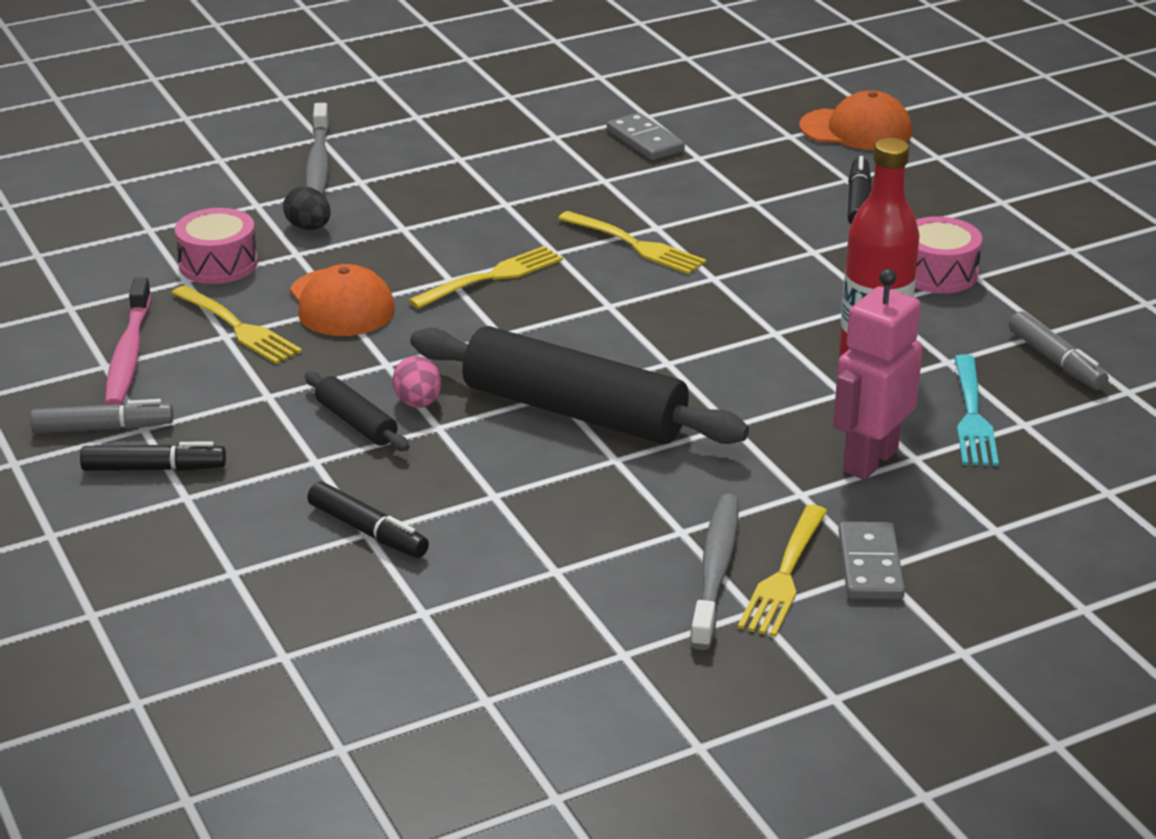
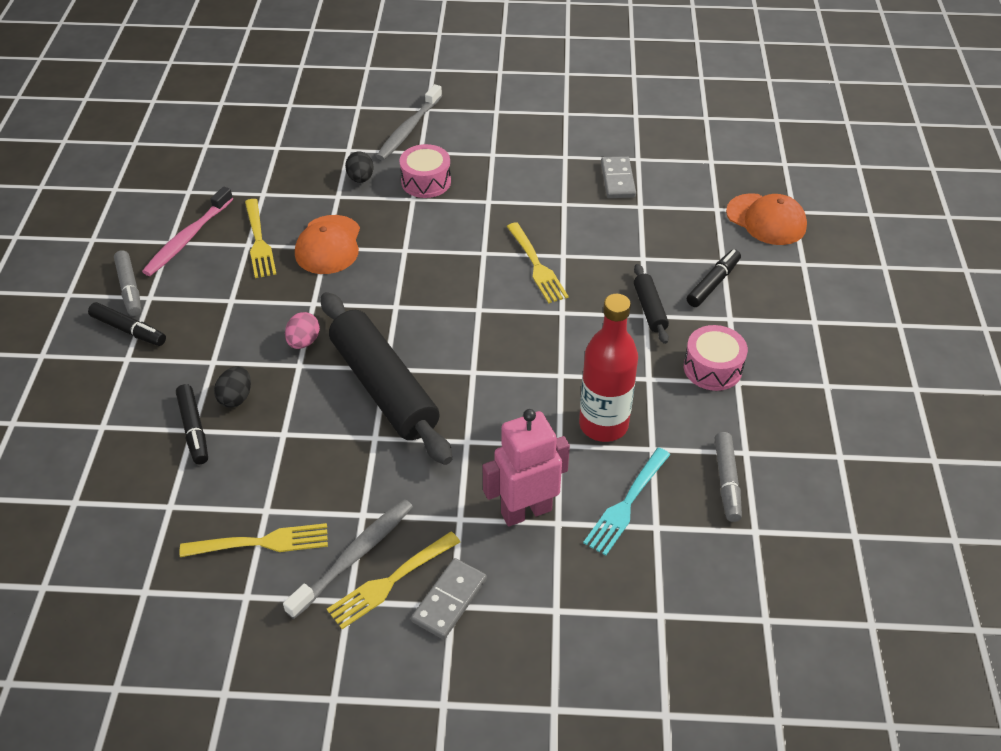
camera: 30 degrees right, 15 degrees up
grey marker [30,399,173,433] -> grey marker turned 45 degrees clockwise [114,250,141,316]
pink drum [175,208,258,284] -> pink drum moved to [399,144,451,198]
black rolling pin [305,371,409,451] -> black rolling pin moved to [634,264,669,344]
yellow fork [408,246,563,309] -> yellow fork moved to [180,523,328,557]
none -> black egg [214,366,251,408]

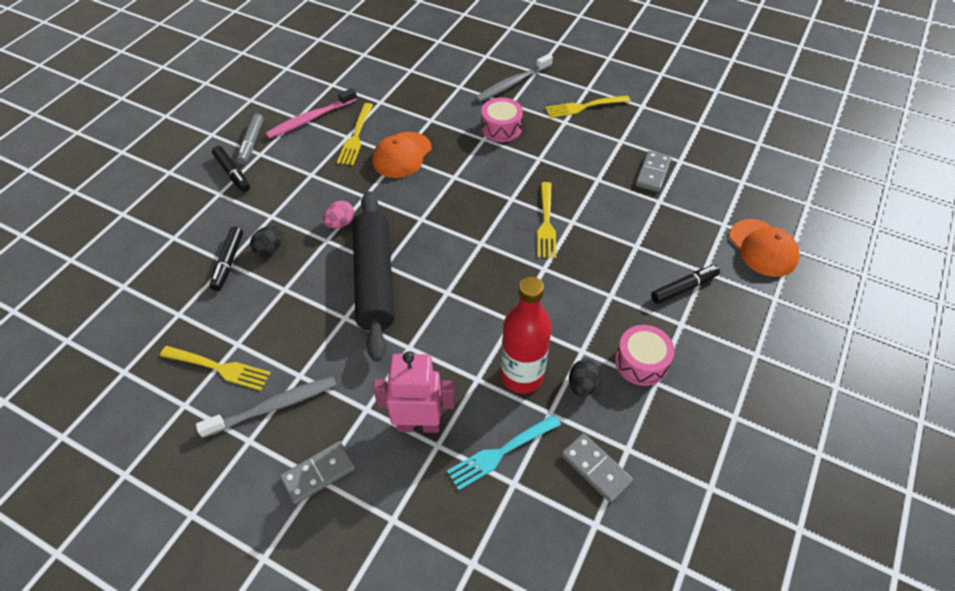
camera: 25 degrees right, 5 degrees up
yellow fork [327,532,460,629] -> yellow fork moved to [545,95,631,118]
black egg [345,152,374,183] -> black egg moved to [569,360,600,397]
black rolling pin [634,264,669,344] -> none
grey marker [715,432,742,522] -> grey domino [561,433,633,503]

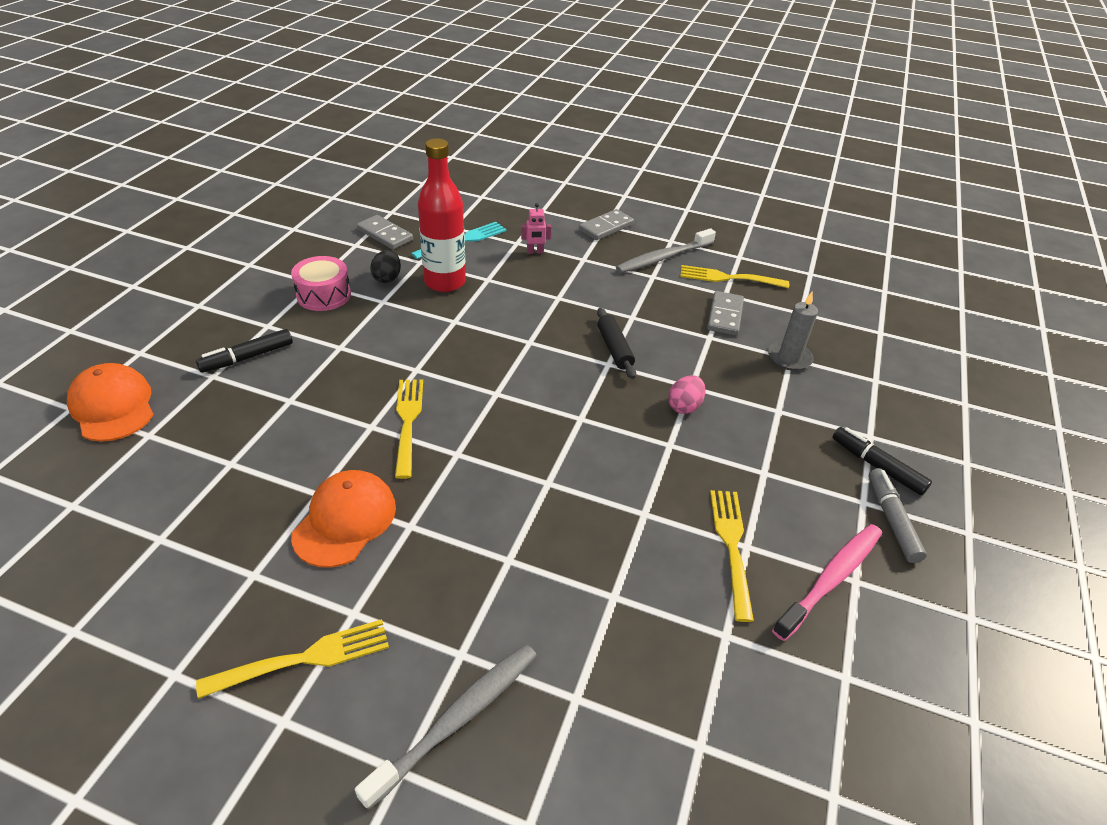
camera: 170 degrees right, 10 degrees down
black marker [210,227,243,291] -> grey candle [768,291,818,371]
black egg [250,226,283,256] -> none
black rolling pin [353,191,395,362] -> black rolling pin [597,308,636,379], size x0.46
orange cap [373,132,432,178] -> orange cap moved to [291,470,396,568]
pink robot [373,352,455,433] -> pink robot [521,203,551,254], size x0.46
pink drum [481,97,523,142] -> none
grey domino [635,151,672,192] -> grey domino moved to [707,291,744,335]

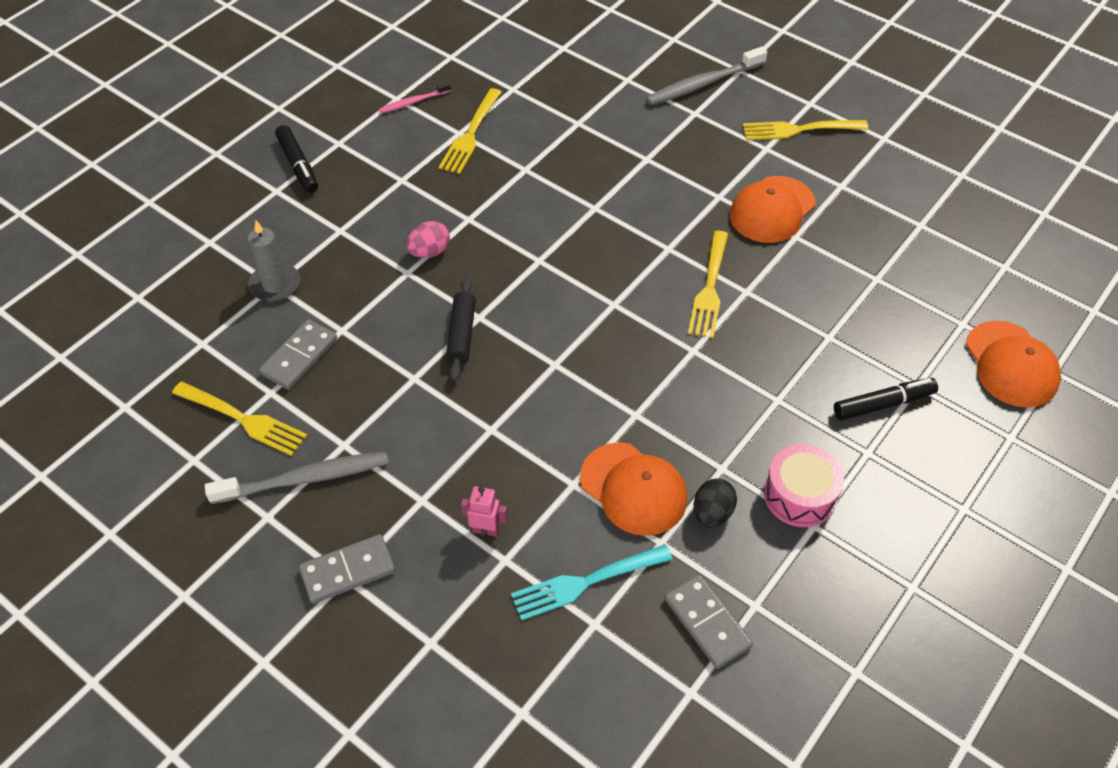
camera: 160 degrees left, 10 degrees up
red bottle [418,138,466,292] -> orange cap [580,442,687,536]
pink toothbrush [772,524,882,641] -> pink toothbrush [379,82,451,114], size x0.55
grey marker [869,468,927,563] -> none

